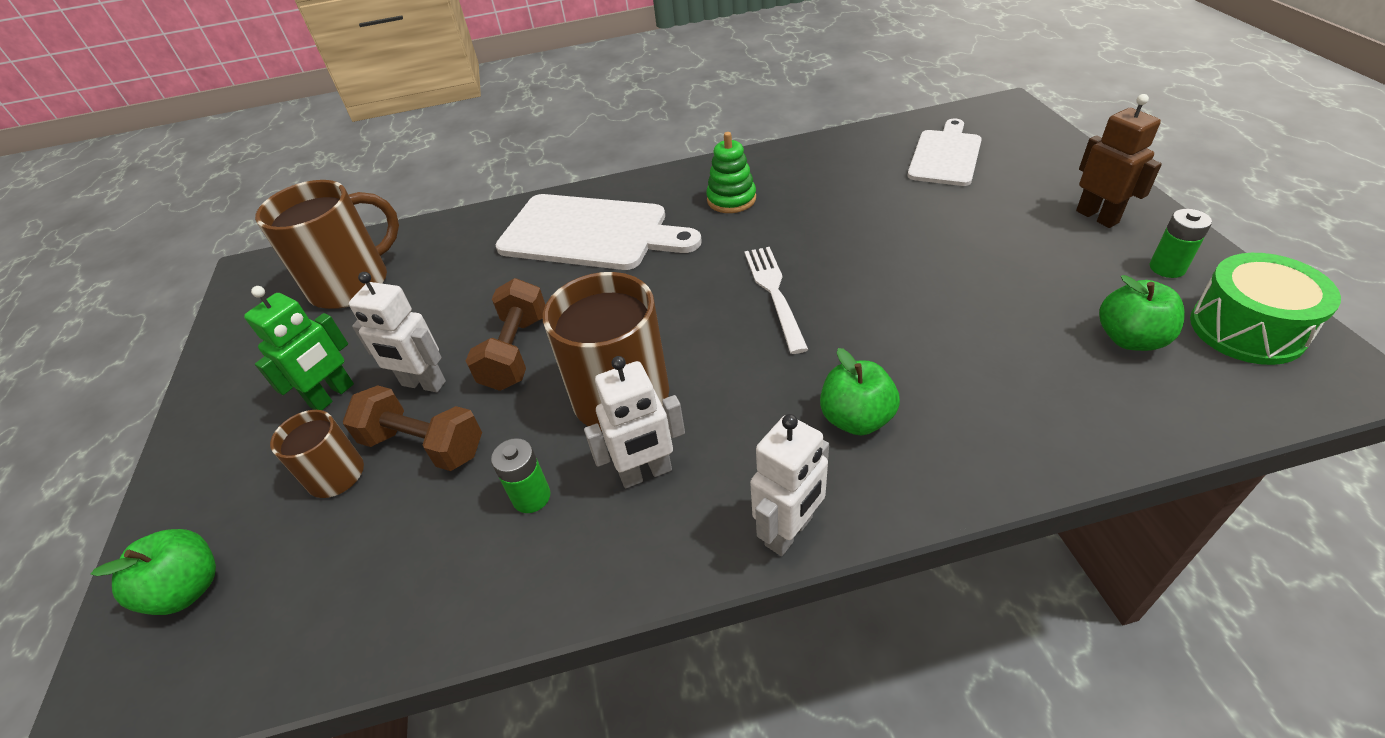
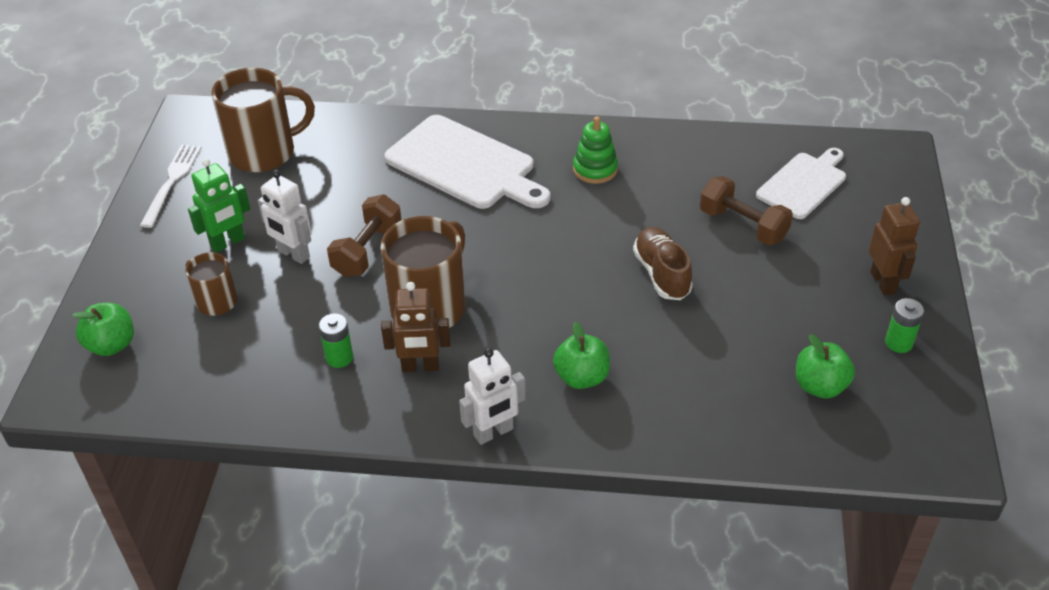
camera: 15 degrees right, 0 degrees up
brown dumbbell [343,385,482,471] -> brown dumbbell moved to [700,176,793,245]
white robot [584,356,685,488] -> brown robot [381,282,451,372]
white fork [744,247,808,354] -> white fork moved to [140,144,202,228]
green drum [1190,253,1341,365] -> none
none -> brown shoe [633,227,693,300]

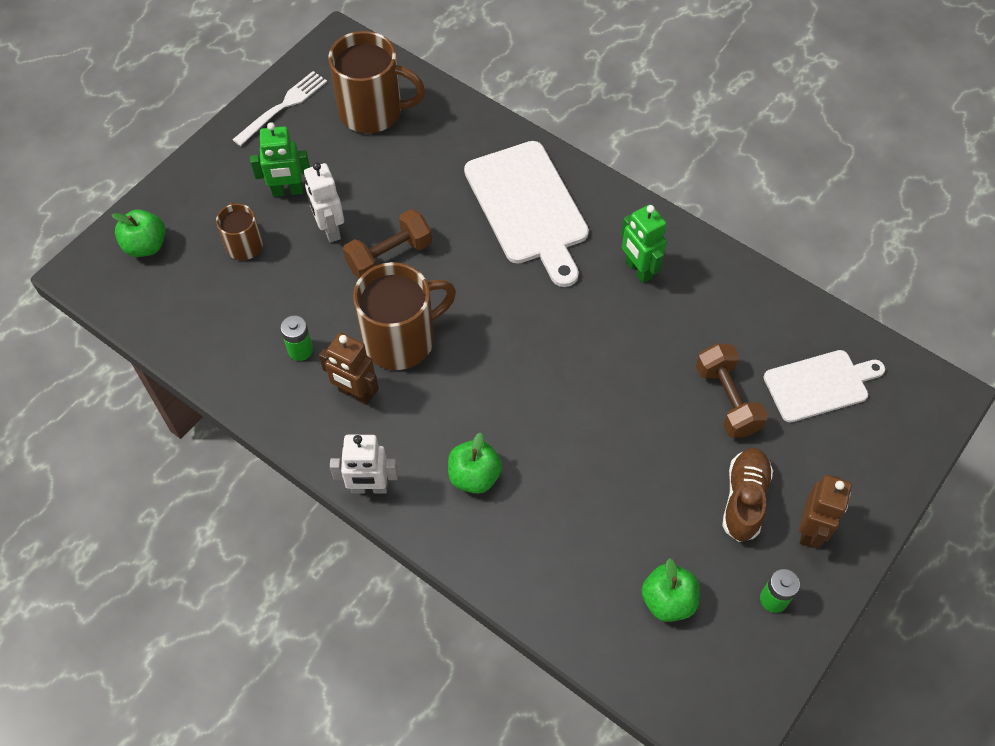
camera: 30 degrees right, 15 degrees up
green stacking toy [573,116,618,184] -> green robot [621,205,667,283]
brown shoe [633,227,693,300] -> brown shoe moved to [722,448,773,542]

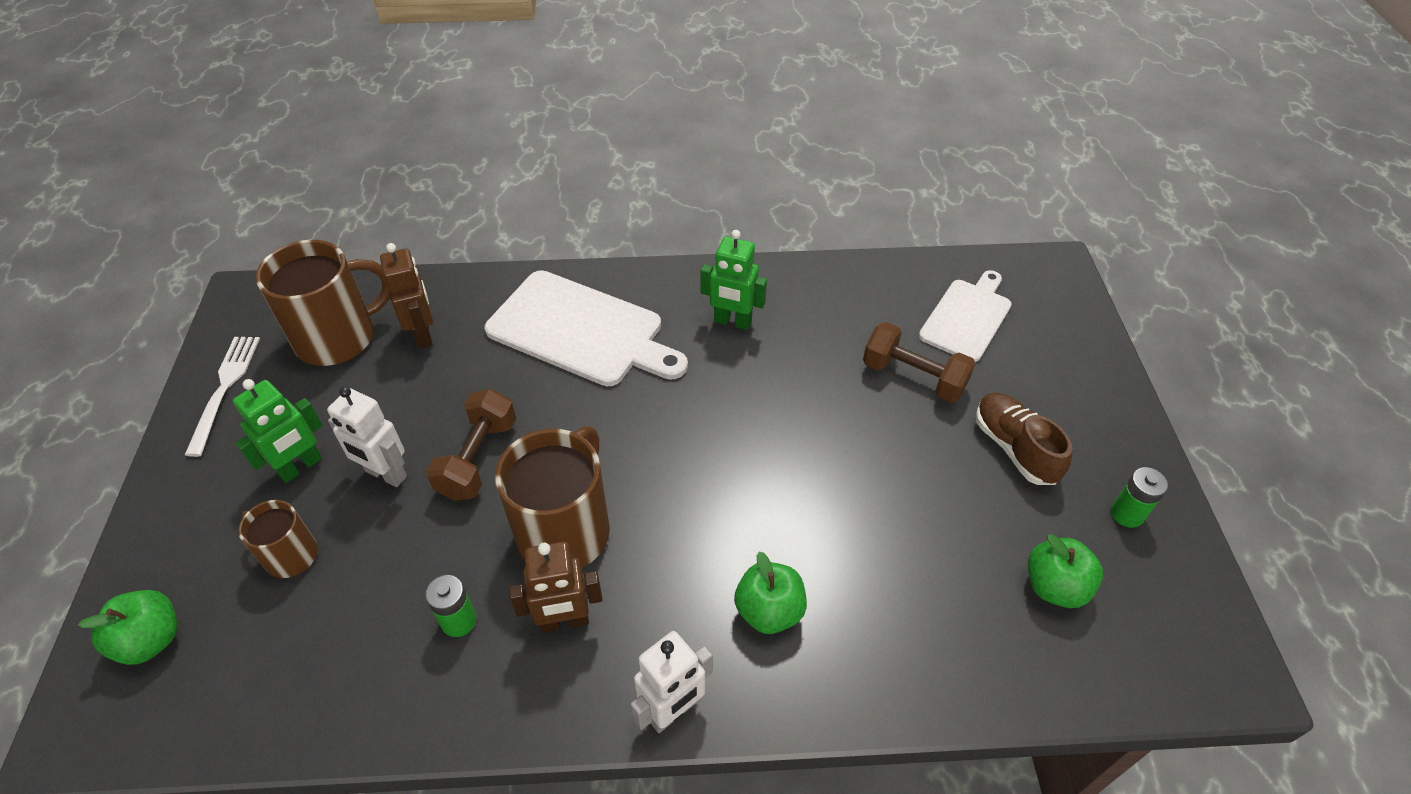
camera: 40 degrees left, 10 degrees down
brown robot [799,475,852,548] -> brown robot moved to [380,243,433,349]

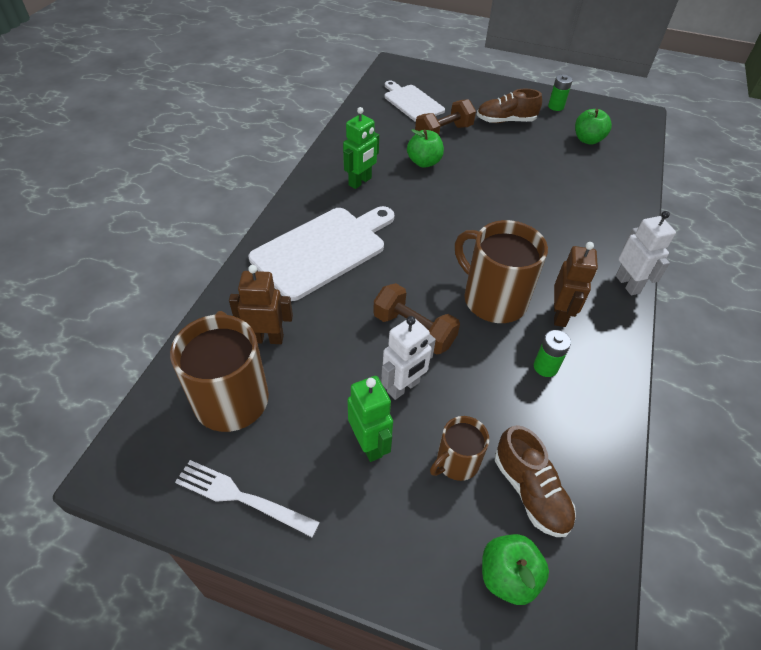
camera: 70 degrees left, 0 degrees up
green apple [734,551,807,634] -> green apple moved to [407,129,444,168]
none -> brown shoe [495,425,576,537]

